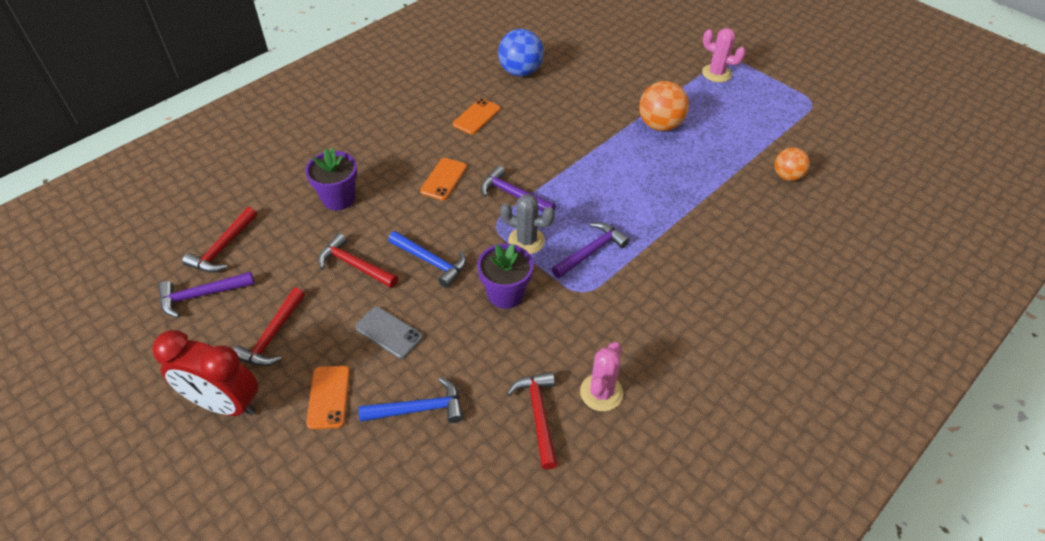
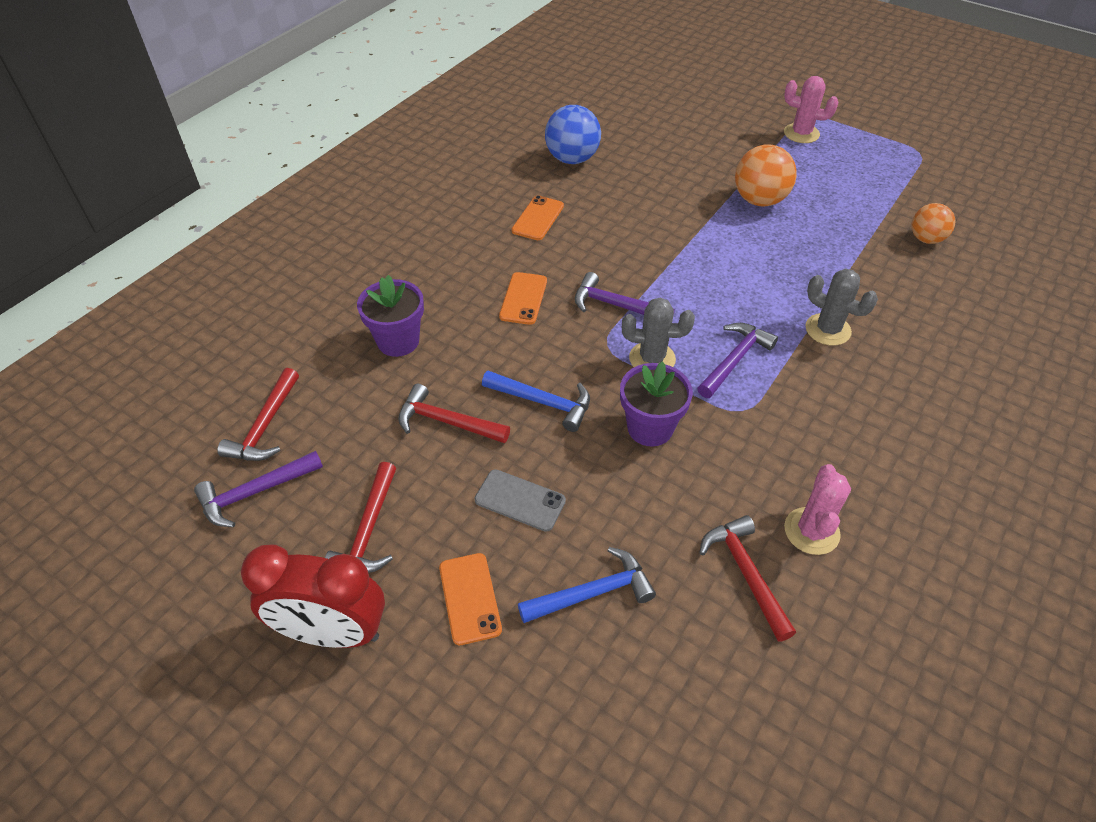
camera: 10 degrees left, 0 degrees up
none -> grey cactus [805,269,878,346]

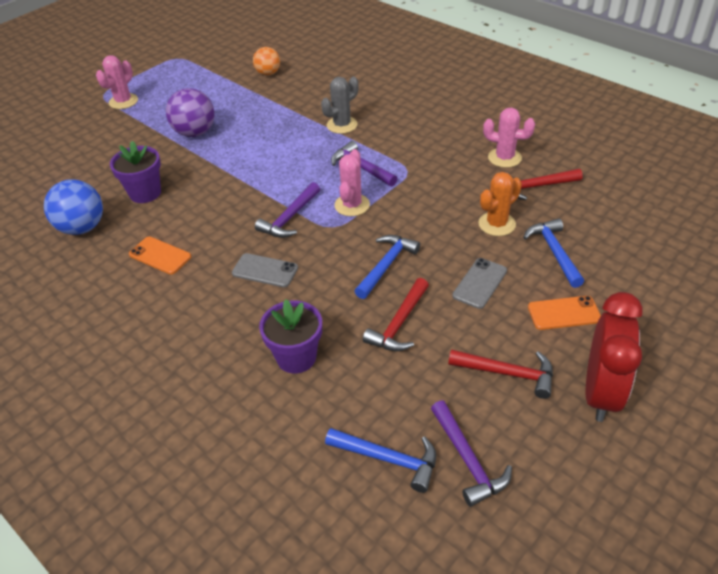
camera: 80 degrees left, 5 degrees down
red hammer [217,368,299,461] -> blue hammer [325,428,436,493]
orange phone [499,272,547,325] -> grey phone [232,253,298,287]
purple flower pot [620,361,693,447] -> purple flower pot moved to [110,141,161,203]
grey cactus [622,298,695,367] -> pink cactus [334,149,370,216]
orange ball [735,144,797,207] -> purple ball [166,88,214,137]
none -> orange cactus [478,172,522,236]

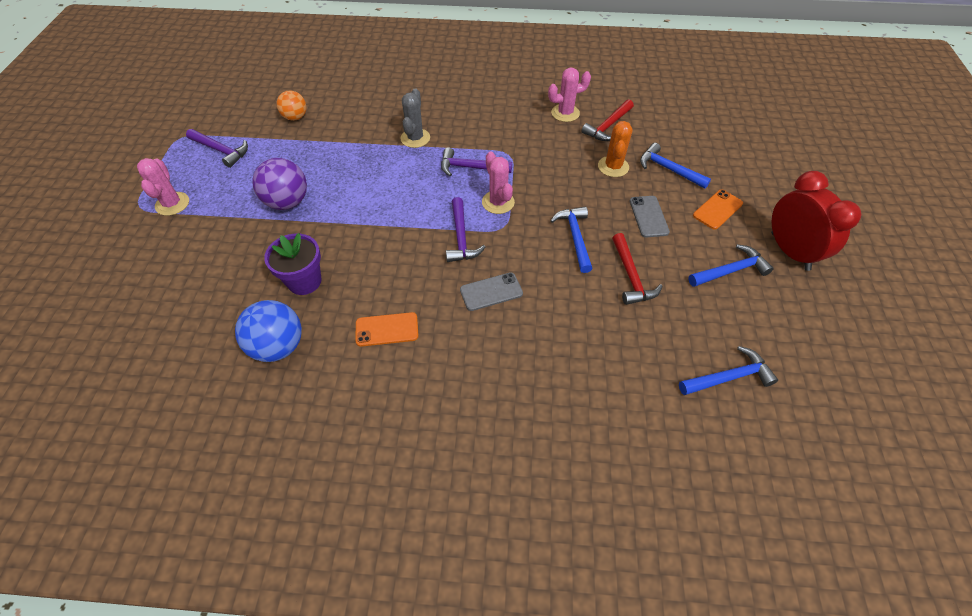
camera: 40 degrees left, 10 degrees up
purple flower pot [259,299,322,374] -> none
purple hammer [431,400,512,507] -> purple hammer moved to [186,129,248,168]
red hammer [448,349,553,399] -> blue hammer [688,244,774,287]

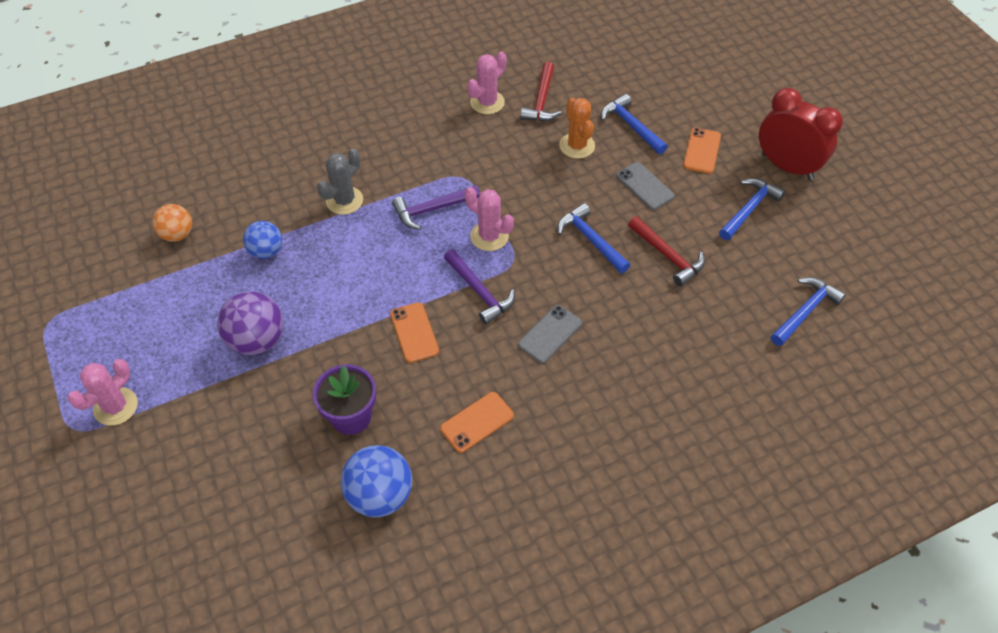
camera: 30 degrees left, 0 degrees up
pink cactus [137,158,189,216] -> pink cactus turned 75 degrees clockwise [68,359,138,426]
purple hammer [186,129,248,168] -> none
grey cactus [400,88,430,148] -> grey cactus turned 60 degrees clockwise [317,148,363,215]
blue hammer [640,143,711,189] -> blue hammer turned 45 degrees clockwise [601,94,668,155]
none -> blue ball [243,221,282,259]
none -> orange phone [390,302,439,363]

